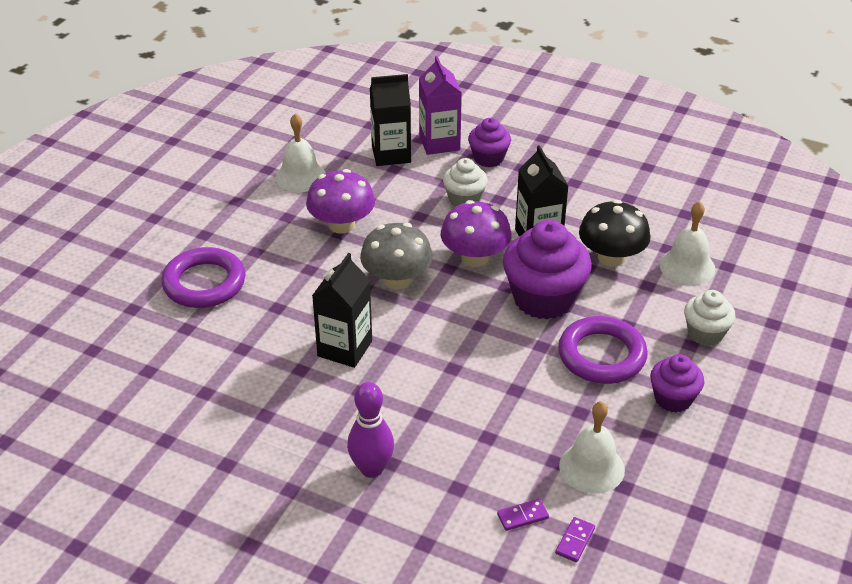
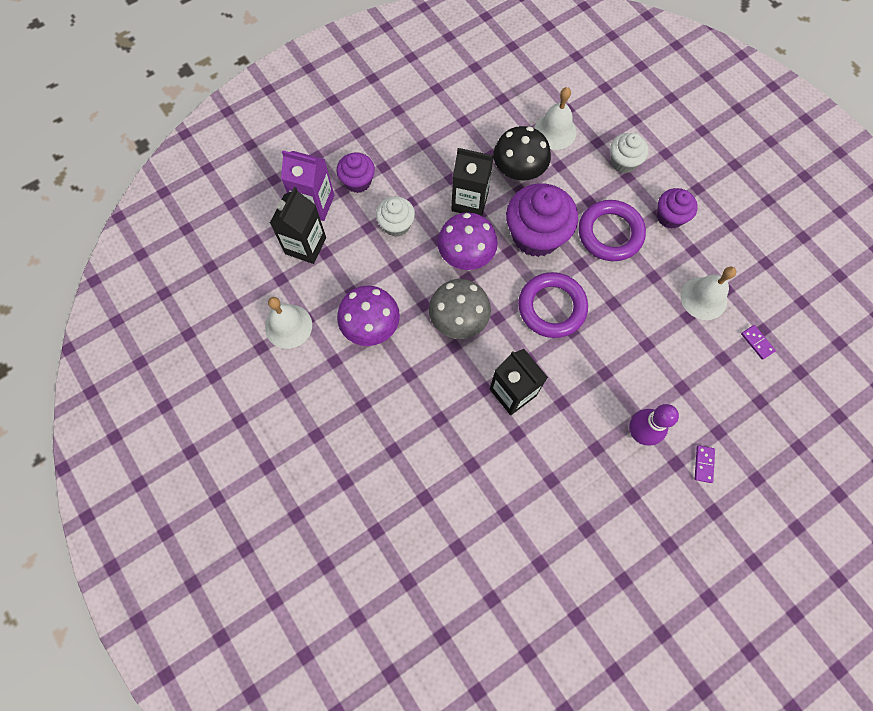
camera: 60 degrees left, 30 degrees up
purple ring [161,247,246,308] -> purple ring moved to [518,272,588,338]
purple domino [497,499,549,531] -> purple domino moved to [695,445,715,483]

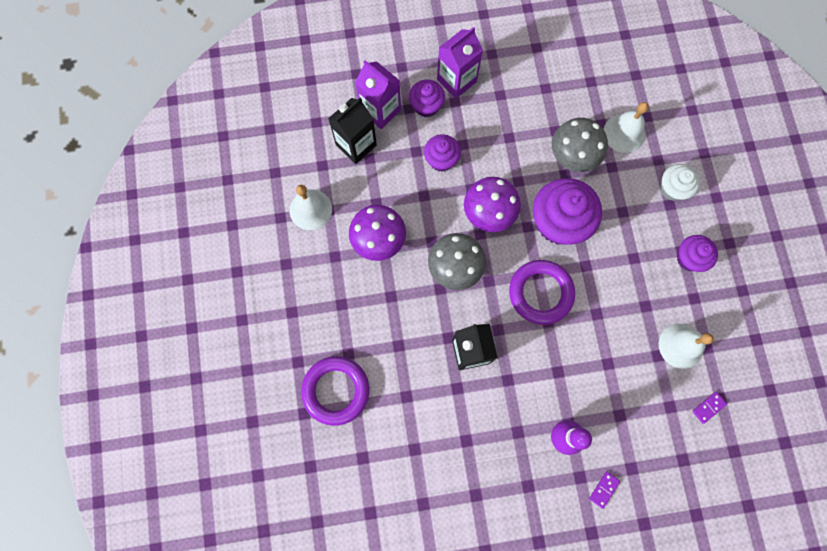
camera: 25 degrees right, 5 degrees up
white cupcake [376,196,415,237] -> purple cupcake [424,134,461,172]
black carton [451,148,494,216] -> none
black mushroom [493,126,551,180] -> grey mushroom [552,118,608,172]
purple ring [578,200,646,261] -> purple ring moved to [301,356,369,426]
purple domino [741,325,776,360] -> purple domino turned 60 degrees clockwise [692,392,727,424]
none -> purple carton [437,27,483,99]

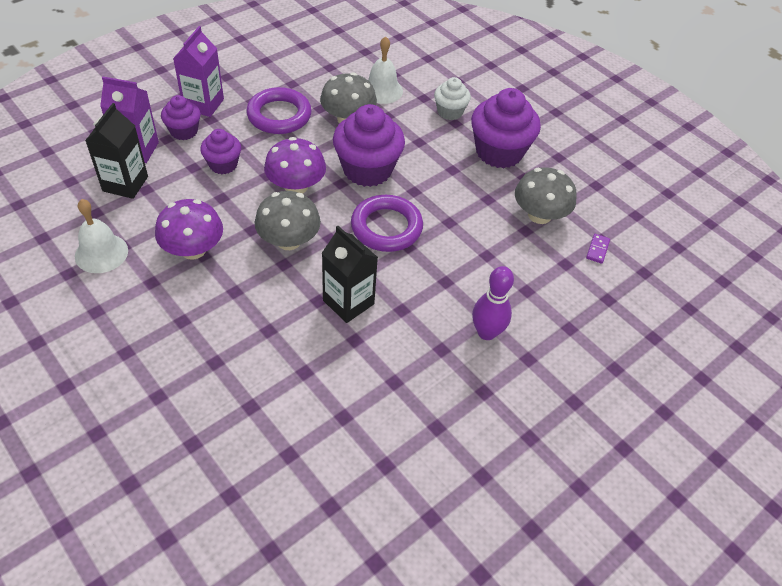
camera: 35 degrees left, 25 degrees down
purple ring [301,356,369,426] -> purple ring moved to [246,87,312,134]
purple domino [589,471,620,509] -> none
white bell [659,324,714,369] -> grey mushroom [515,167,577,224]
purple cupcake [677,235,718,272] -> purple cupcake [471,88,541,168], size x1.78

